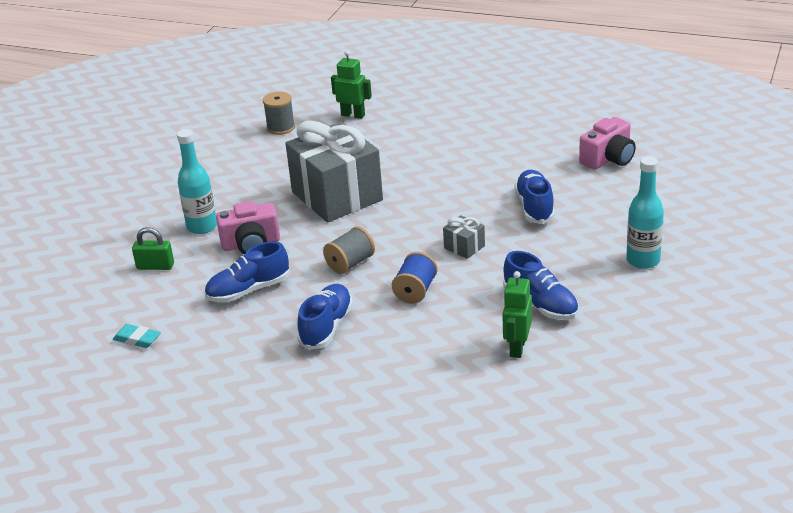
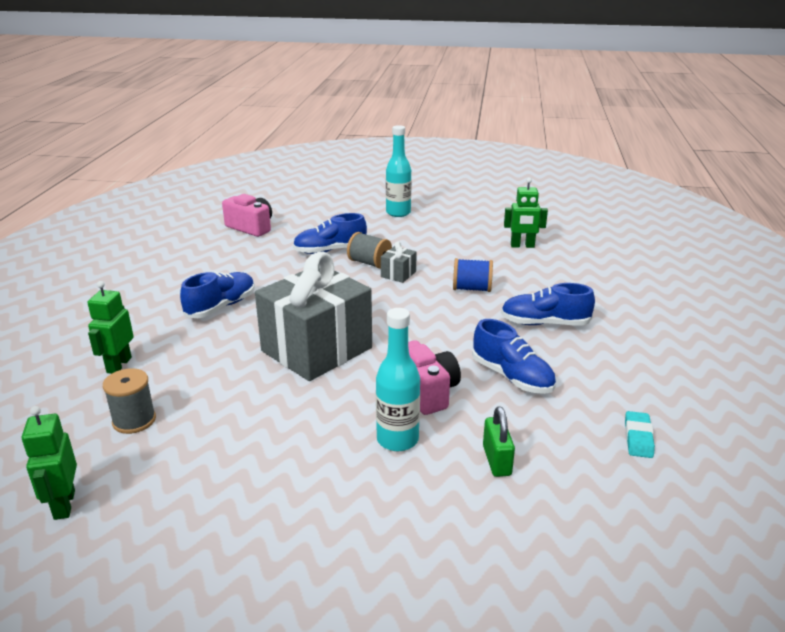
camera: 105 degrees left, 5 degrees down
grey spool [323,226,375,274] -> grey spool moved to [347,232,392,269]
blue shoe [503,251,578,320] -> blue shoe moved to [180,272,255,318]
none -> green robot [22,406,77,520]

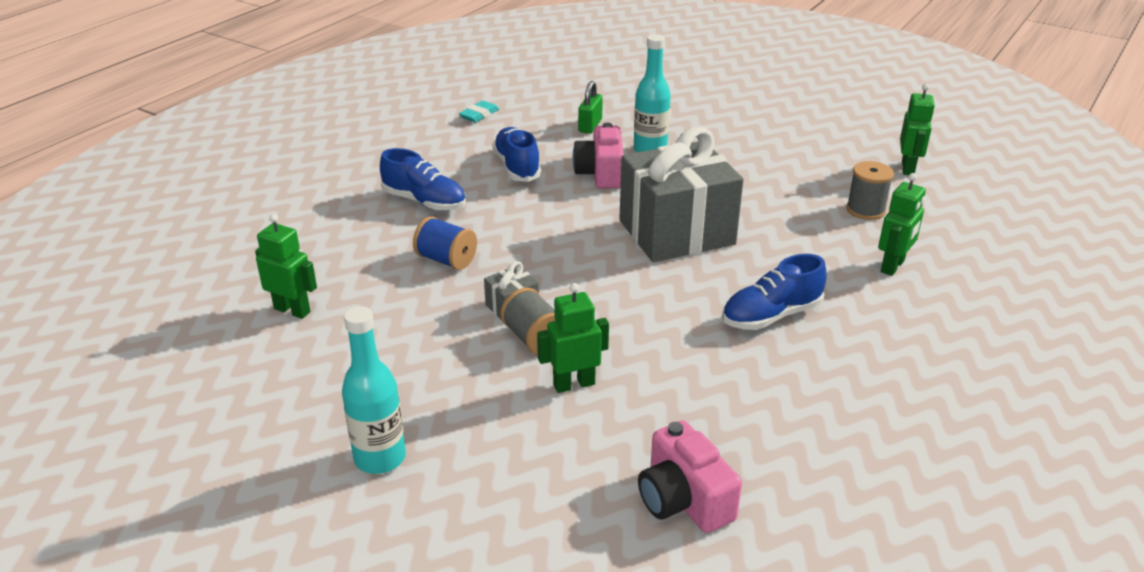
camera: 155 degrees left, 5 degrees up
blue shoe [293,213,367,254] -> green robot [537,283,609,393]

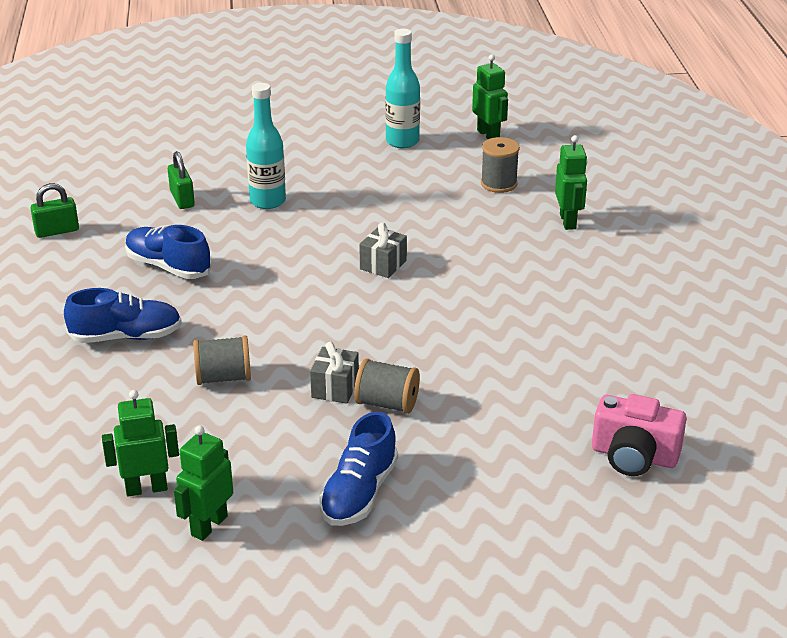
camera: 40 degrees left, 0 degrees up
turquoise bottle [342,306,406,474] -> turquoise bottle moved to [385,29,420,148]
blue spool [413,216,477,270] -> grey spool [193,335,251,385]
turquoise eraser [459,101,499,122] -> green padlock [30,183,79,238]
green robot [537,283,609,393] -> green robot moved to [174,426,233,541]
pink camera [573,123,624,189] -> none
grey gift [619,127,744,262] -> grey gift [359,222,407,278], size x0.40
blue shoe [722,254,827,330] -> blue shoe moved to [319,412,398,526]

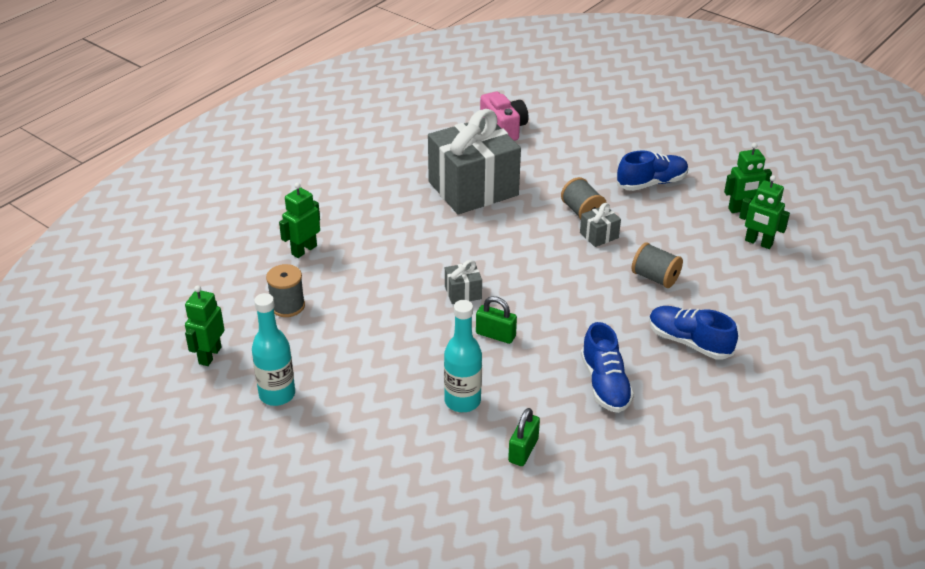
camera: 135 degrees left, 5 degrees up
green padlock [30,183,79,238] -> green padlock moved to [476,296,517,344]
none -> grey gift [428,109,521,214]

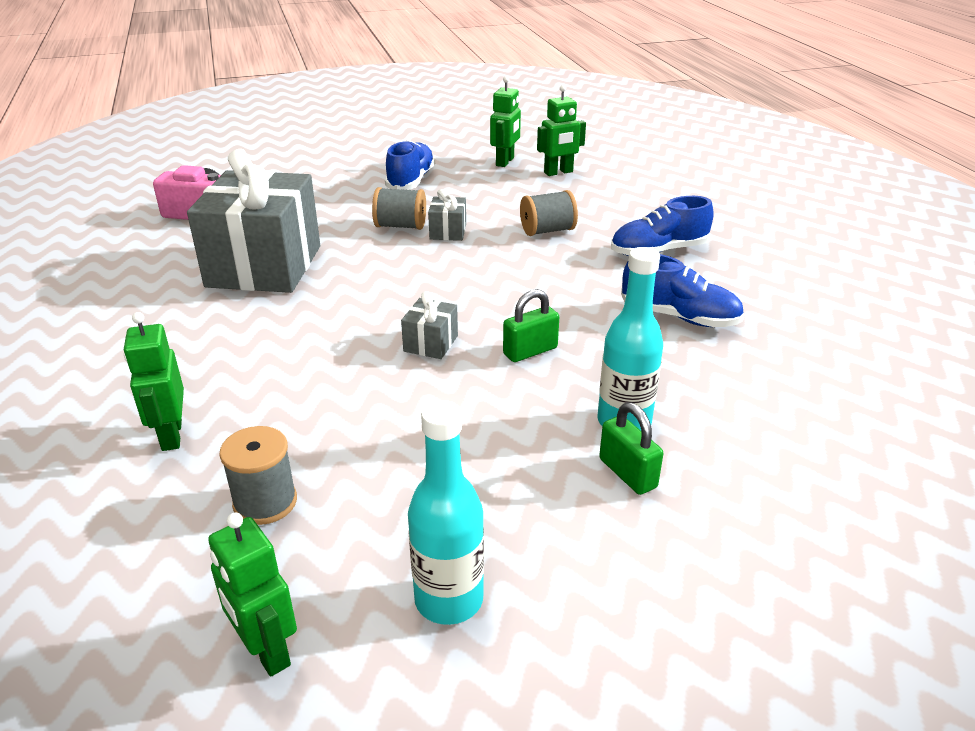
camera: 55 degrees left, 5 degrees down
green padlock [508,408,540,466] -> green padlock moved to [599,403,664,495]

